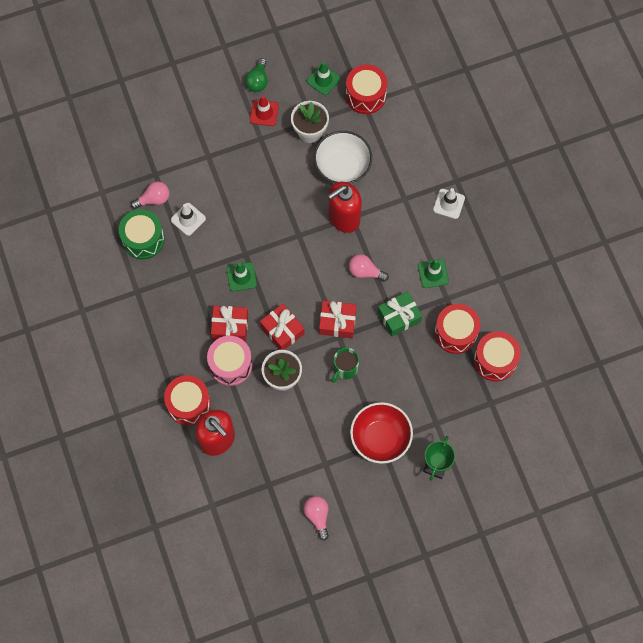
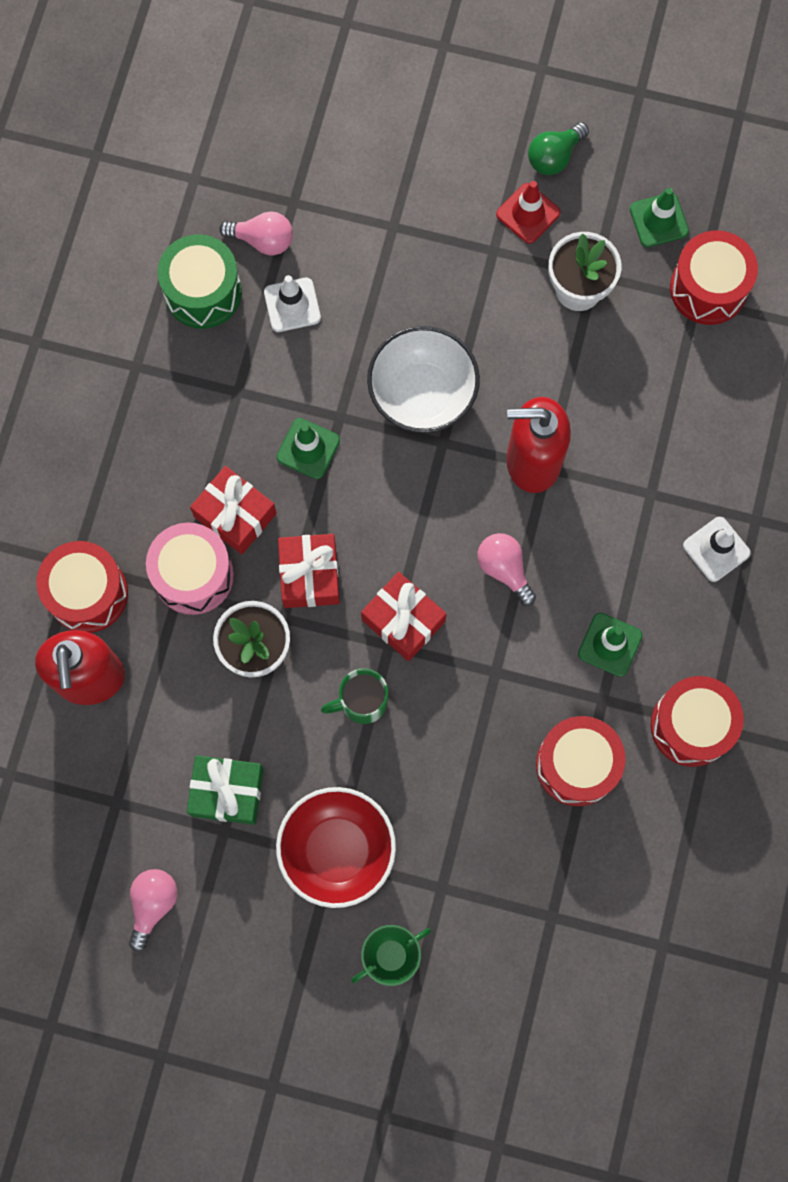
camera: 35 degrees right, 5 degrees up
white bowl [314,131,372,184] -> white bowl moved to [367,326,480,433]
green gift [378,291,422,337] -> green gift moved to [187,755,264,825]
red drum [474,331,521,381] -> red drum moved to [651,676,744,767]

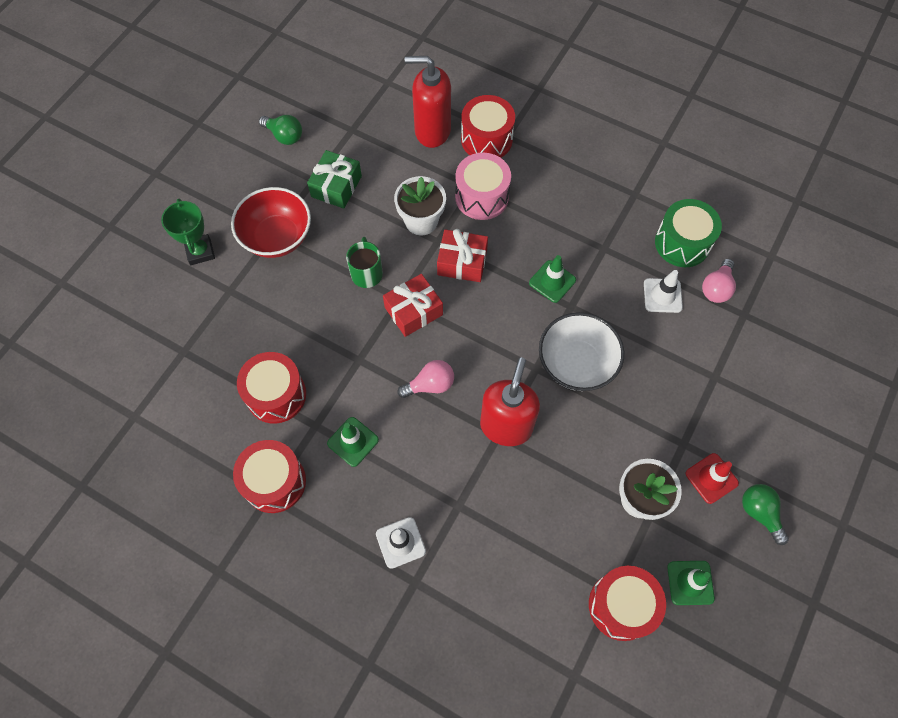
camera: 105 degrees right, 10 degrees down
pink light bulb [129,869,178,952] -> green light bulb [259,115,302,145]
red gift [190,466,277,554] -> none

